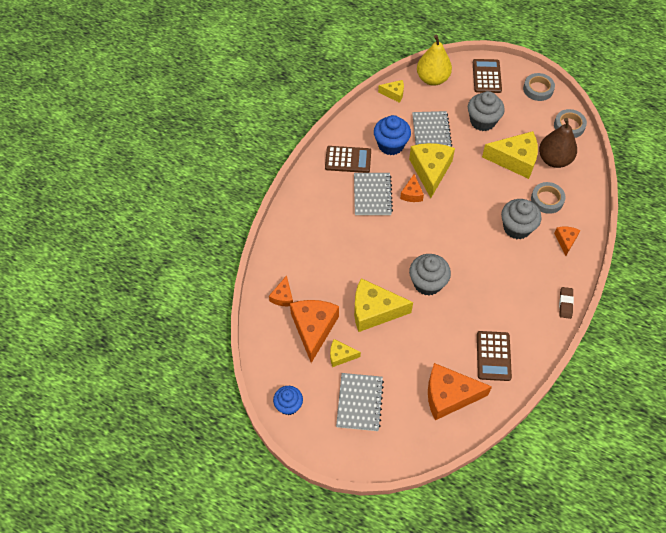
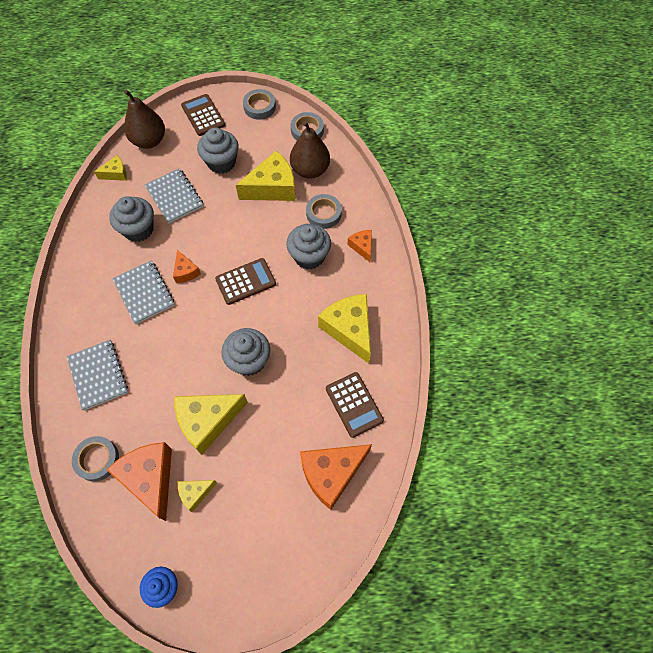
camera: 30 degrees left, 5 degrees up
orange cheese [269,275,293,306] -> grey tape [72,436,119,482]
brown calculator [325,146,371,173] -> brown calculator moved to [215,258,276,305]
grey notebook [336,373,384,431] -> grey notebook moved to [67,340,128,411]
blue cupcake [374,115,411,155] -> grey cupcake [109,196,154,242]
yellow cheese [409,143,455,198] -> yellow cheese moved to [318,294,371,363]
yellow pear [417,35,452,86] -> brown pear [124,90,165,149]
brown eraser [559,287,574,319] -> none

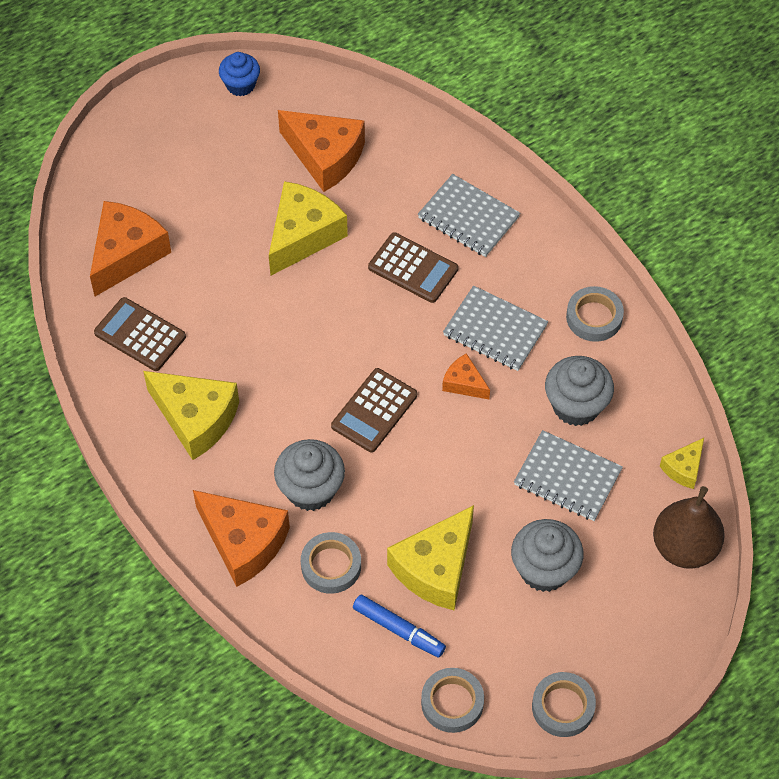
camera: 150 degrees right, 5 degrees down
grey tape [72,436,119,482] -> grey tape moved to [566,286,624,342]
yellow cheese [178,480,217,512] -> none
brown calculator [181,94,225,136] -> brown calculator moved to [368,232,458,303]
grey cupcake [221,328,270,376] -> none
brown pear [290,121,330,179] -> blue marker [353,595,446,657]
orange cheese [348,230,372,262] -> orange cheese [193,490,290,587], size x1.95

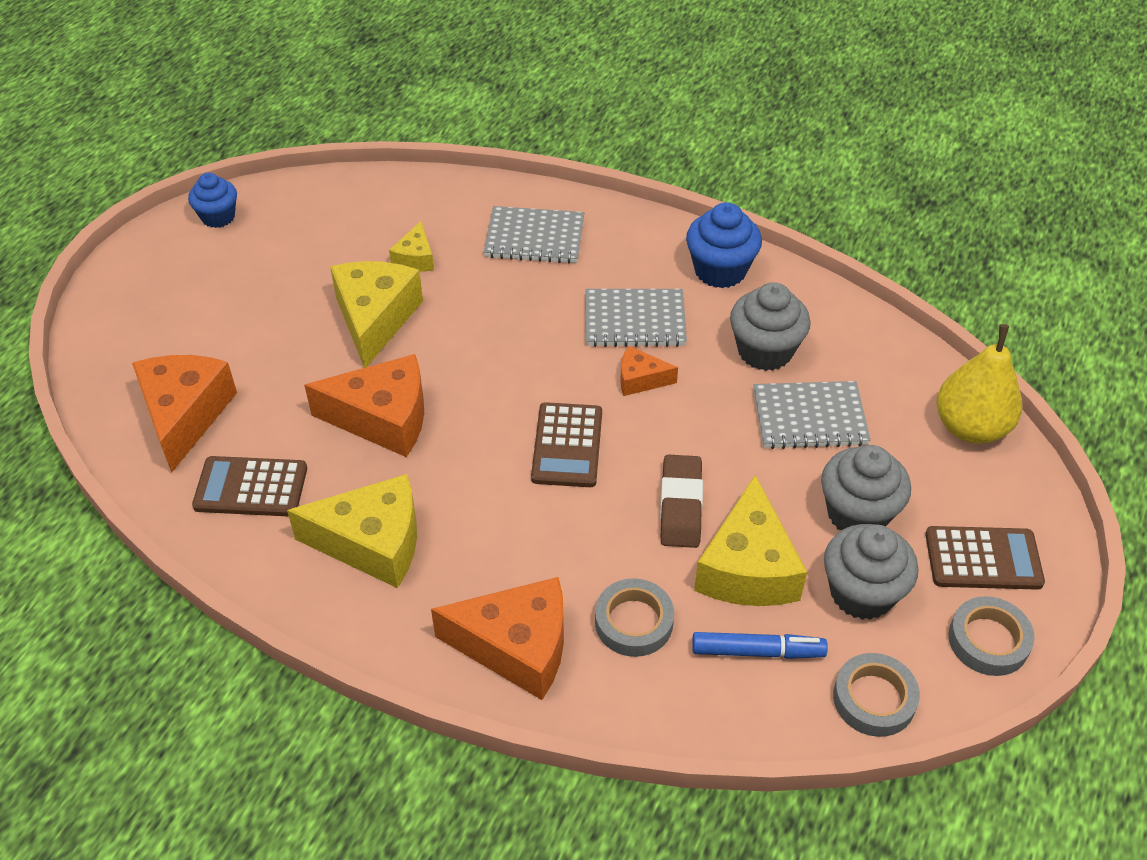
camera: 30 degrees left, 10 degrees down
grey cupcake [274,439,345,511] -> grey cupcake moved to [824,524,919,620]
orange cheese [278,110,365,192] -> orange cheese moved to [304,354,424,457]
brown calculator [368,232,458,303] -> brown calculator moved to [925,526,1045,590]
grey tape [566,286,624,342] -> blue cupcake [686,202,762,288]
brown pear [653,486,725,569] -> yellow pear [937,324,1022,444]
yellow cheese [660,438,704,489] -> yellow cheese moved to [389,221,434,272]
none -> brown eraser [660,455,703,548]

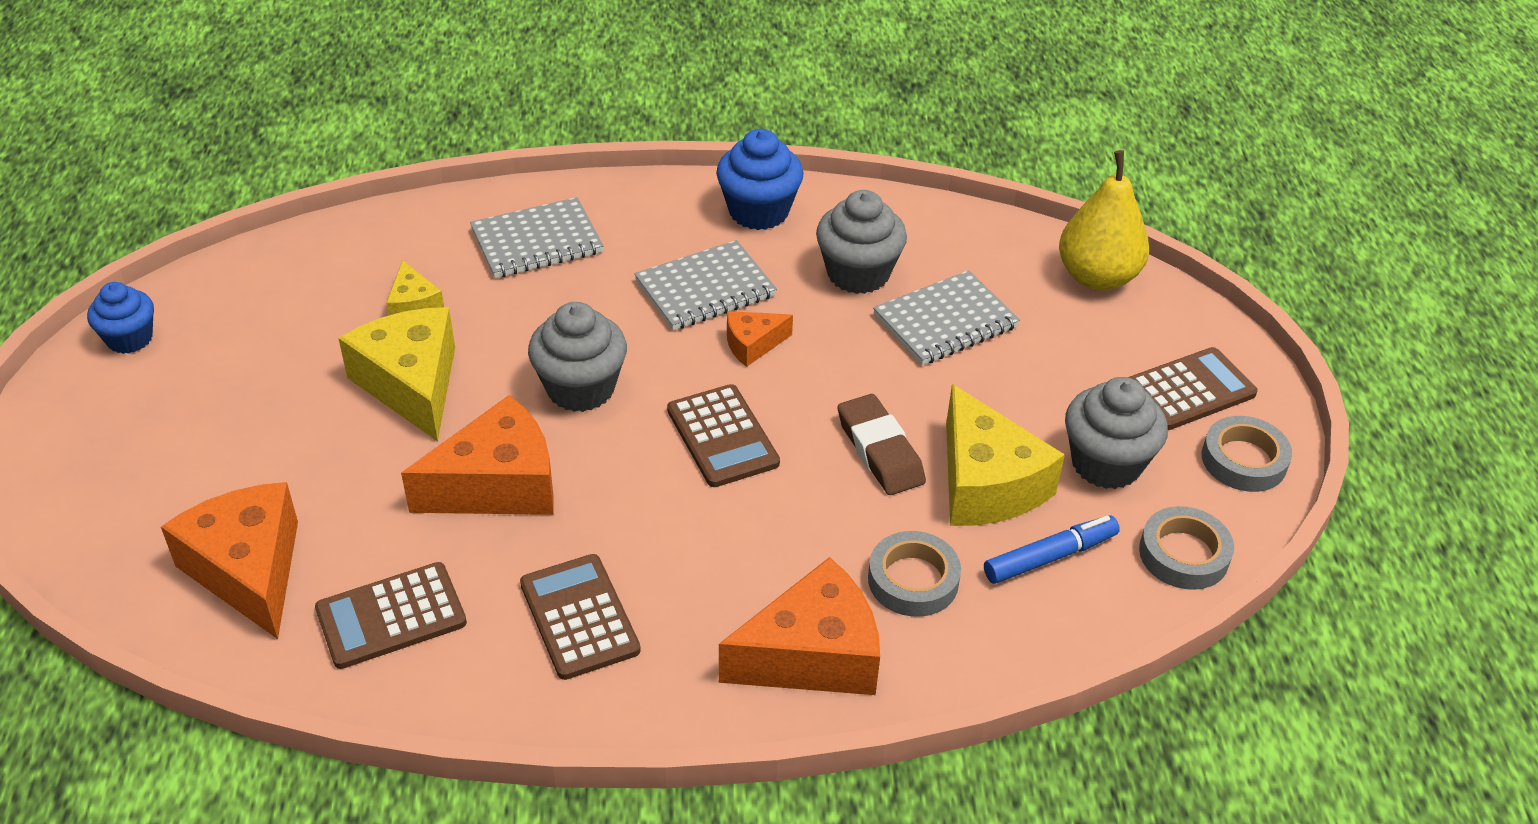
camera: 30 degrees left, 5 degrees down
yellow cheese [287,474,417,588] -> brown calculator [520,554,641,680]
grey cupcake [821,445,911,530] -> grey cupcake moved to [528,302,627,412]

